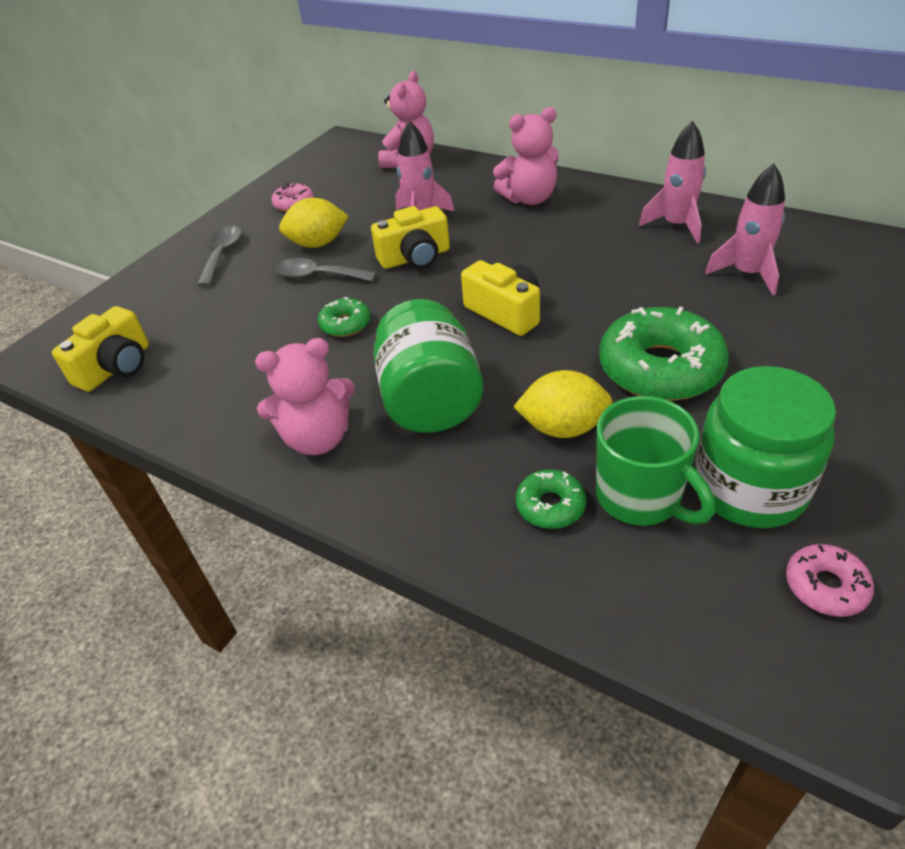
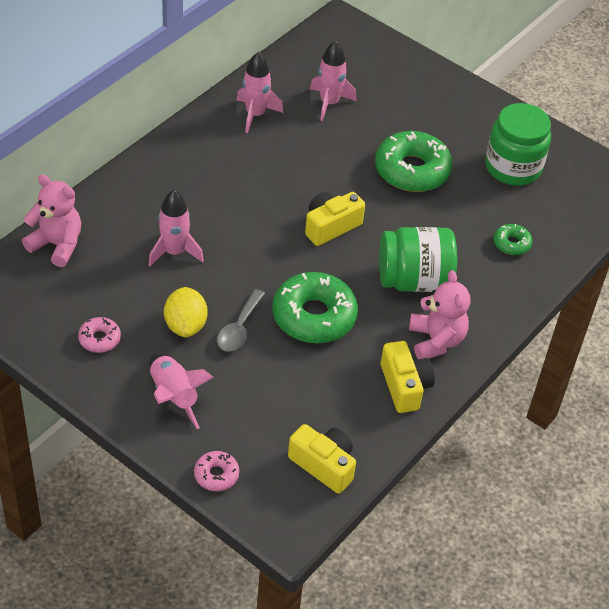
camera: 90 degrees left, 5 degrees up
grey spoon [197,225,242,286] -> pink rocket [149,353,214,429]
green donut [318,297,370,337] -> green donut [272,272,358,343], size x2.07
yellow camera [371,206,450,269] -> yellow camera moved to [381,341,435,413]
pink teddy bear [493,107,559,205] -> none
yellow lemon [513,370,613,438] -> none
green mug [596,396,715,526] -> none
pink donut [786,544,874,617] -> pink donut moved to [194,451,239,491]

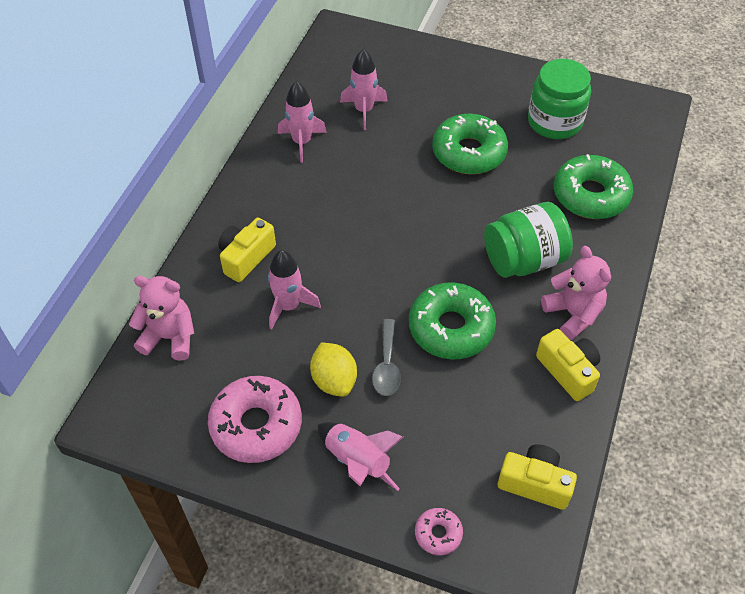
camera: 15 degrees left, 5 degrees up
pink donut [78,317,121,353] -> pink donut [208,376,302,463], size x2.07
yellow camera [305,192,365,246] -> yellow camera moved to [218,218,276,282]
green donut [493,224,533,255] -> green donut [554,154,633,219], size x2.07

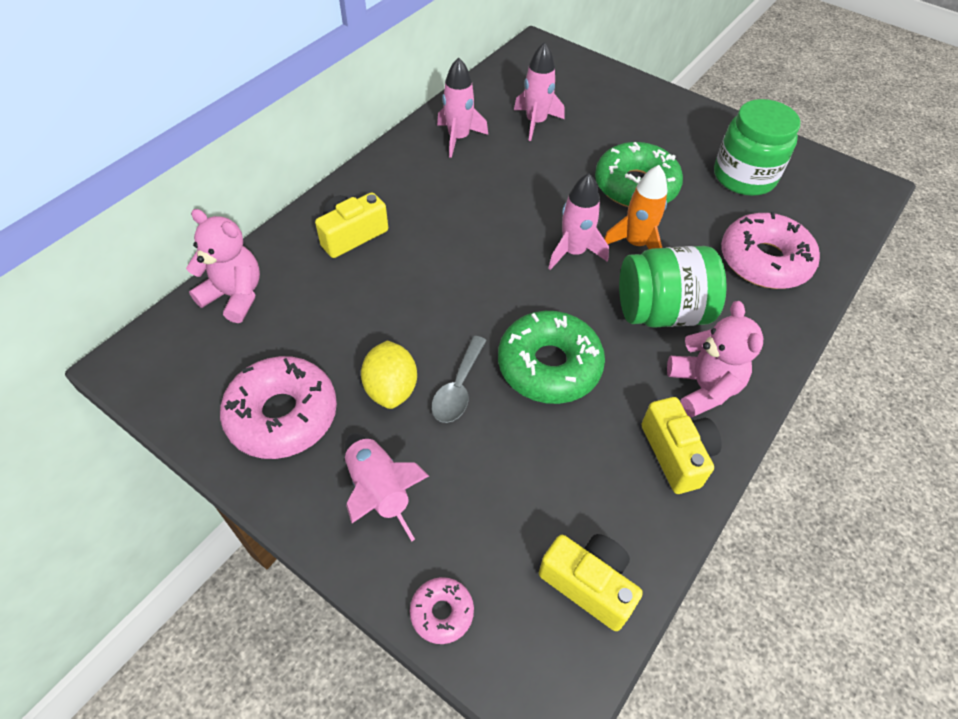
camera: 15 degrees right, 0 degrees up
pink rocket [268,250,321,330] -> pink rocket moved to [548,173,609,270]
green donut [554,154,633,219] -> pink donut [721,212,820,289]
none -> orange rocket [604,165,667,249]

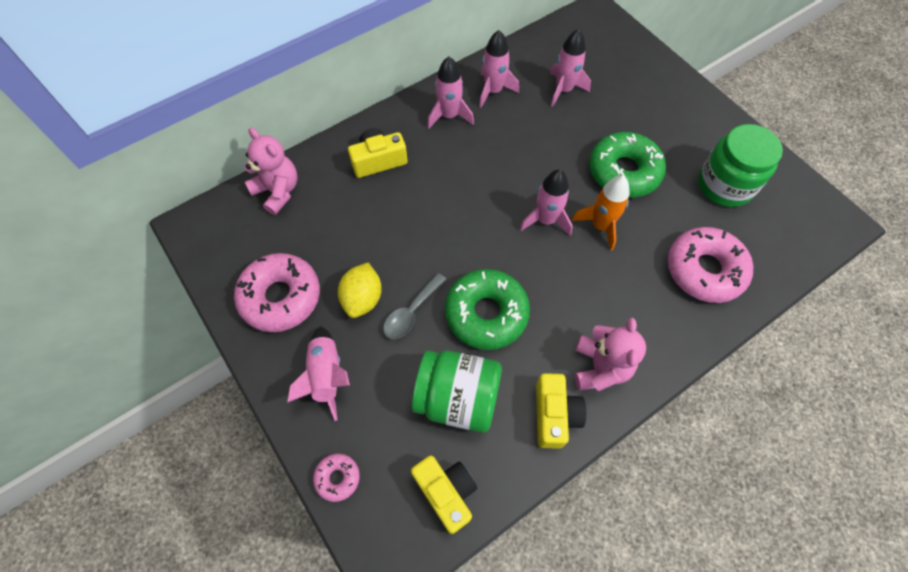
camera: 20 degrees right, 10 degrees up
green jar [619,246,727,327] -> green jar moved to [412,350,502,433]
none -> pink rocket [427,57,474,129]

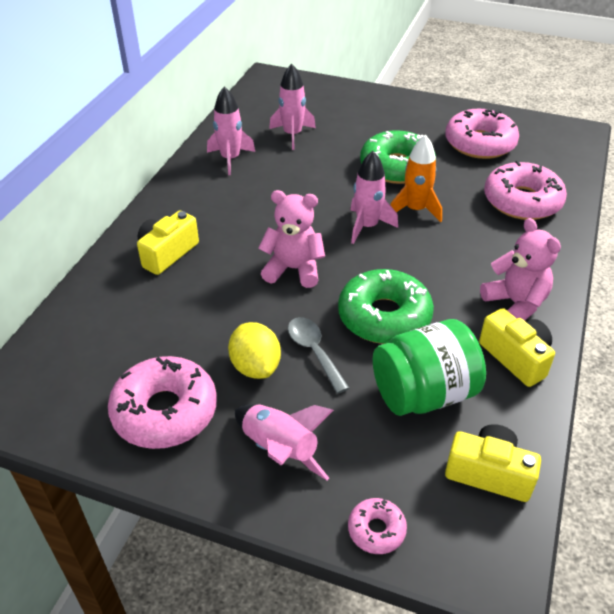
camera: 35 degrees left, 20 degrees down
pink teddy bear [244,128,298,215] -> pink teddy bear moved to [258,190,325,288]
grey spoon [383,273,446,339] -> grey spoon turned 150 degrees clockwise [288,317,349,394]
pink rocket [427,57,474,129] -> none
green jar [698,124,783,207] -> pink donut [445,108,519,159]

